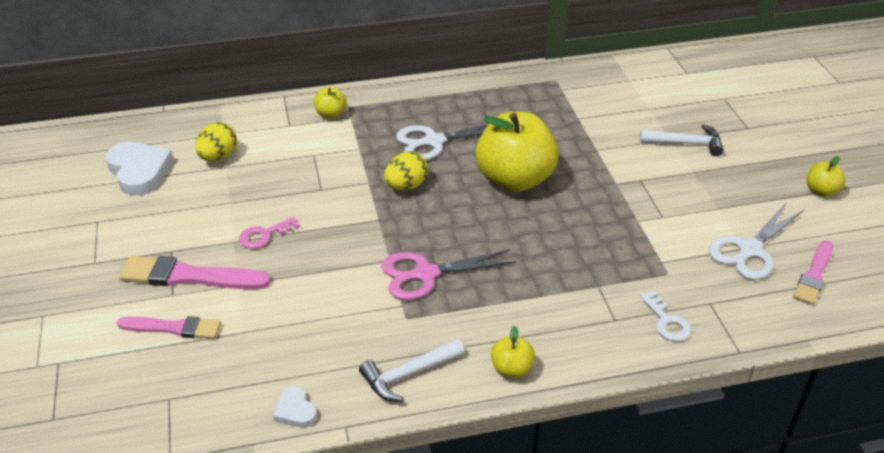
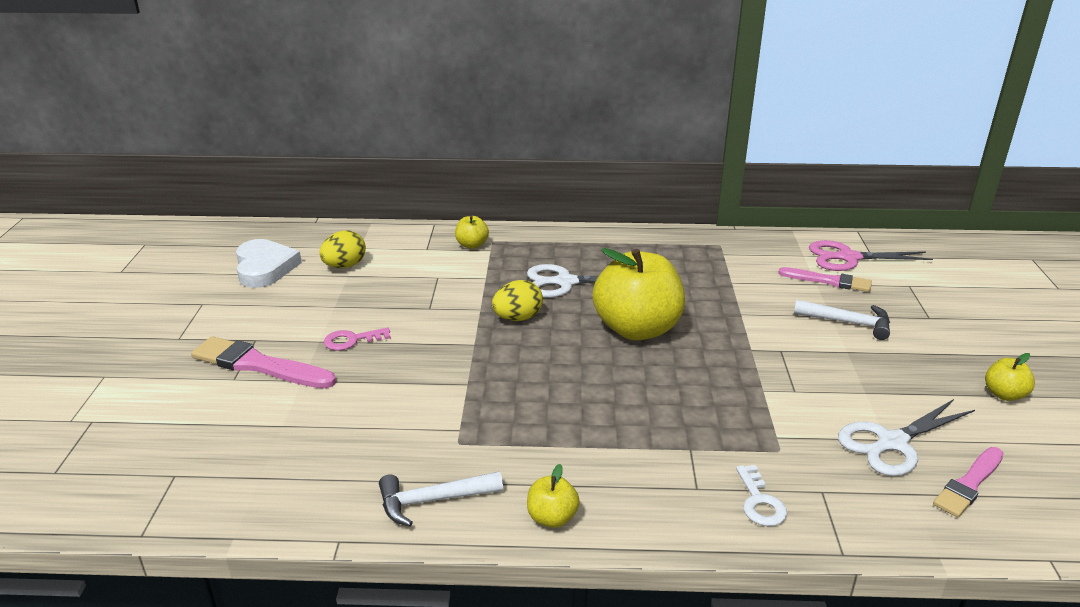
camera: 15 degrees right, 10 degrees down
pink brush [117,316,221,339] -> pink brush moved to [778,267,872,292]
white heart [273,386,317,428] -> none
pink scissors [381,249,516,300] -> pink scissors moved to [809,240,933,271]

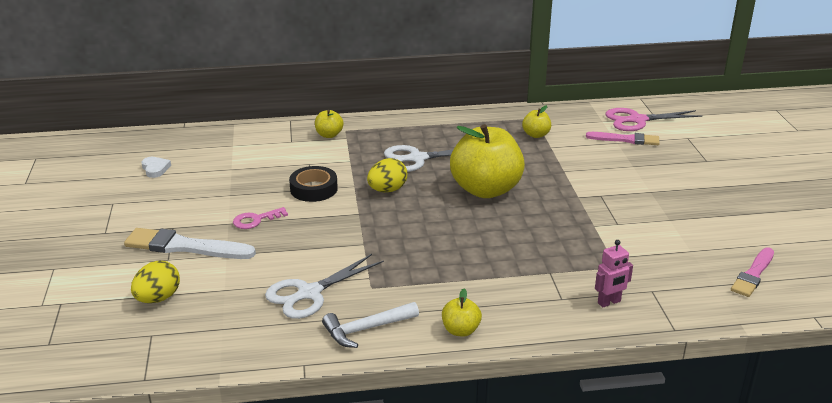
camera: 10 degrees left, 0 degrees up
pink brush [191,336,336,389] -> white brush [124,228,256,259]
white heart [236,239,302,288] -> white heart [142,157,171,178], size x0.51
yellow egg [319,230,366,268] -> yellow egg moved to [131,260,180,303]
white key [736,465,787,526] -> pink robot [595,240,633,308]
white hammer [794,300,890,340] -> none
white scissors [838,399,975,476] -> white scissors moved to [265,254,384,319]
yellow apple [985,353,1035,401] -> yellow apple moved to [522,105,551,138]
none -> black tape [289,166,338,202]

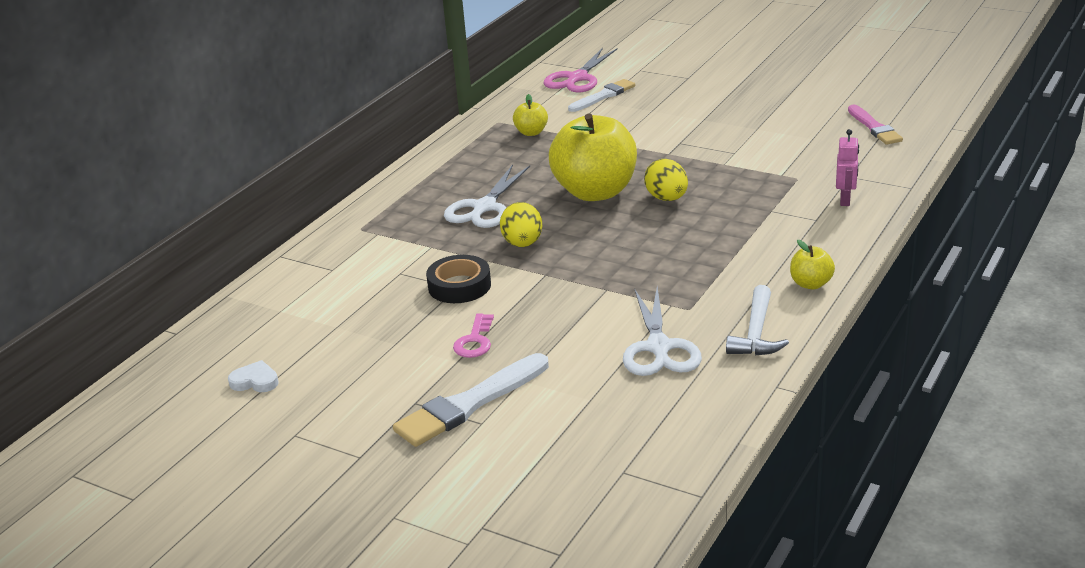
camera: 50 degrees left, 0 degrees up
yellow egg [131,260,180,303] -> yellow egg moved to [644,159,688,201]
yellow apple [315,110,344,138] -> none
pink brush [586,132,660,145] -> white brush [568,79,635,112]

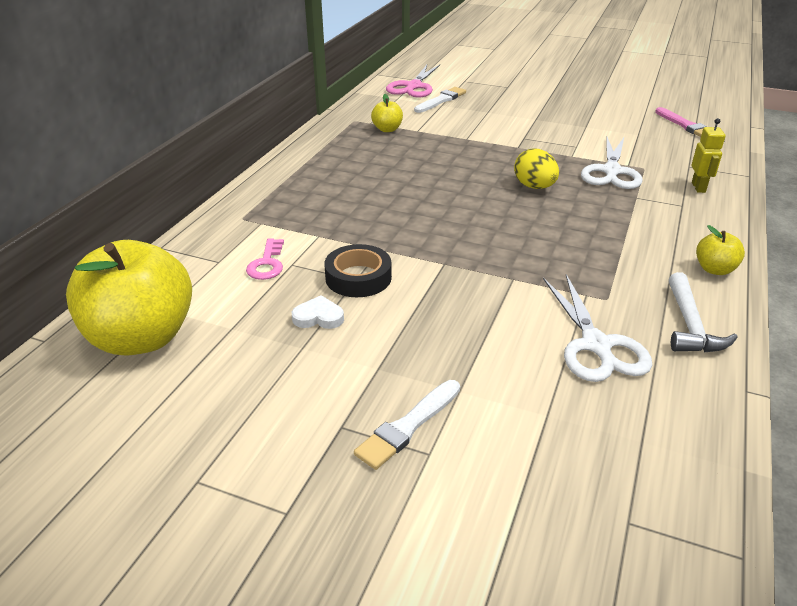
camera: 10 degrees left, 5 degrees up
white heart [228,360,279,392] -> white heart moved to [292,295,344,329]
white brush [393,353,549,447] -> white brush [354,380,460,470], size x0.66
white scissors [444,164,530,228] -> white scissors moved to [581,137,643,189]
pink key [453,313,494,358] -> pink key moved to [246,239,284,280]
yellow egg [500,202,542,247] -> none
yellow apple [549,113,637,201] -> yellow apple moved to [66,240,192,356]
pink robot [836,129,859,206] -> yellow robot [692,118,725,193]

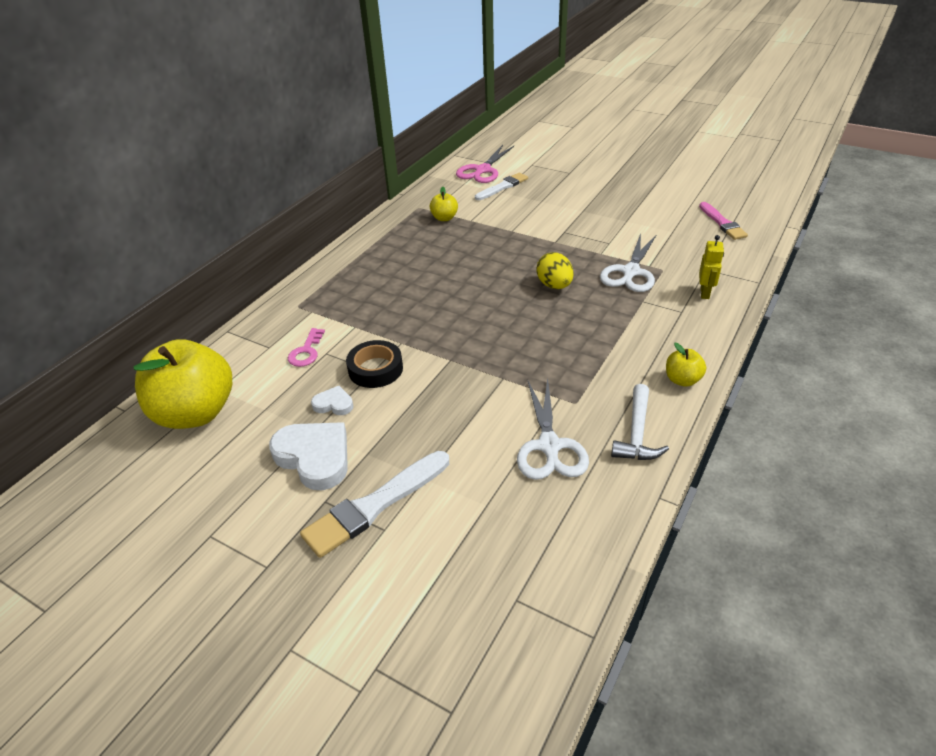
camera: 10 degrees right, 5 degrees up
white brush [354,380,460,470] -> white brush [300,451,449,558], size x1.52
none -> white heart [269,422,348,490]

